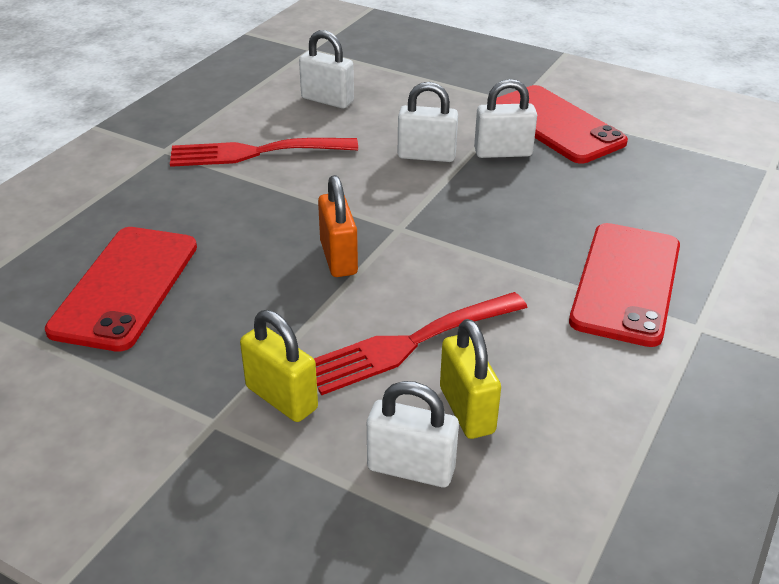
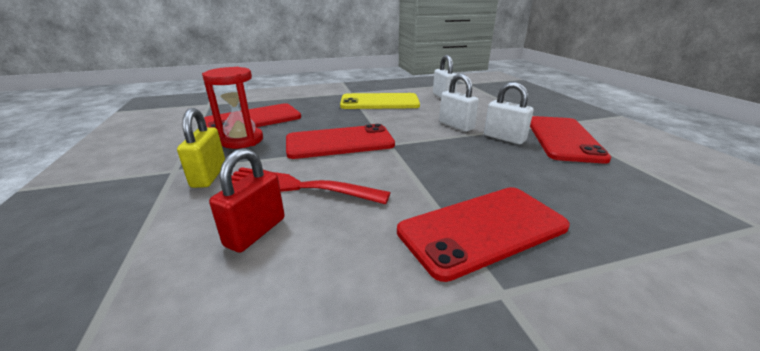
camera: 45 degrees right, 10 degrees down
red fork [170,138,358,167] -> yellow phone [340,93,420,109]
orange padlock [318,175,358,277] -> red phone [286,124,395,159]
white padlock [367,381,459,487] -> none
yellow padlock [440,319,501,439] -> red padlock [209,148,285,253]
none -> red hourglass [202,67,263,149]

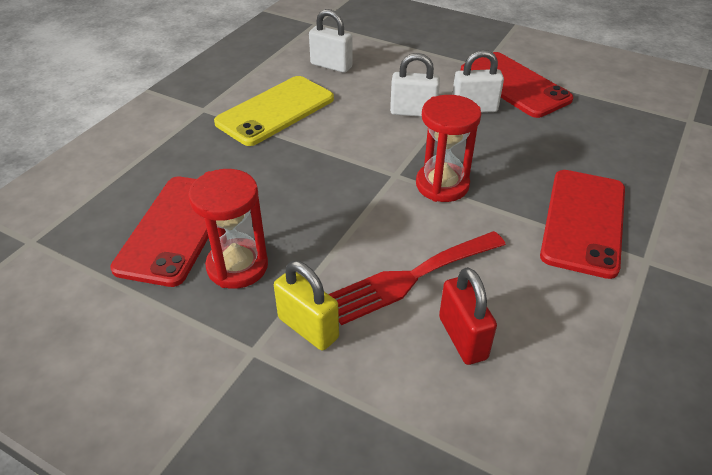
camera: 45 degrees left, 15 degrees up
red phone [286,124,395,159] -> none
none -> red hourglass [416,95,481,202]

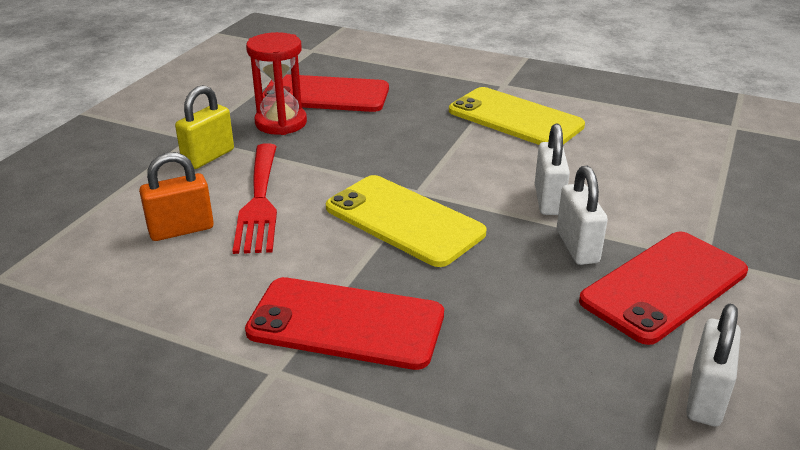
camera: 85 degrees right, 10 degrees down
white padlock [309,9,353,73] -> white padlock moved to [686,304,741,427]
red fork [329,231,506,325] -> red fork turned 150 degrees counterclockwise [233,143,277,254]
red hourglass [416,95,481,202] -> yellow phone [326,175,487,267]
red padlock [439,267,497,365] -> orange padlock [139,152,214,241]

